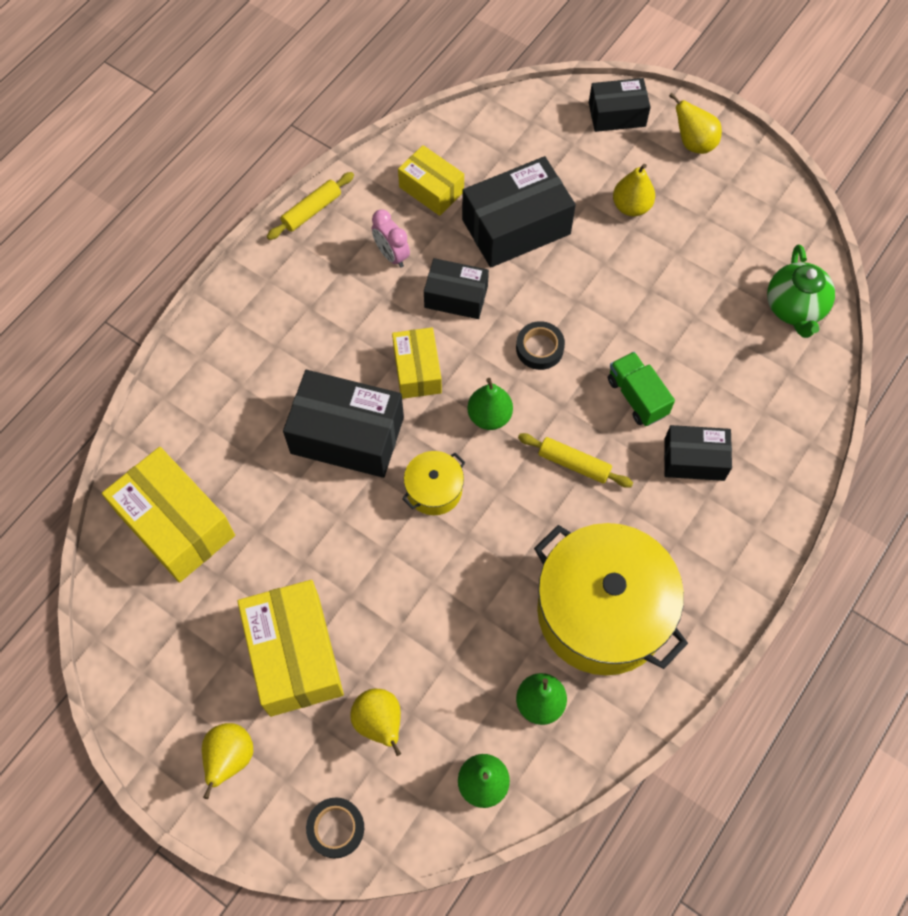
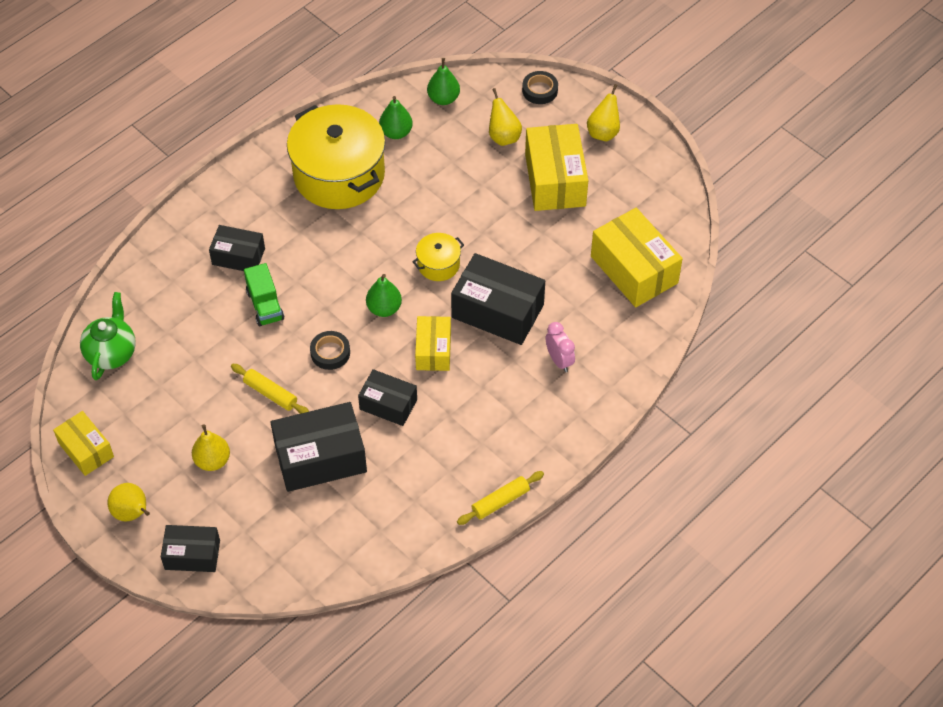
camera: 170 degrees left, 10 degrees down
pink clock [372,210,410,268] -> pink clock moved to [546,322,575,372]
yellow box [398,145,464,216] -> yellow box moved to [53,411,114,476]
yellow rolling pin [518,433,633,488] -> yellow rolling pin moved to [231,364,309,414]

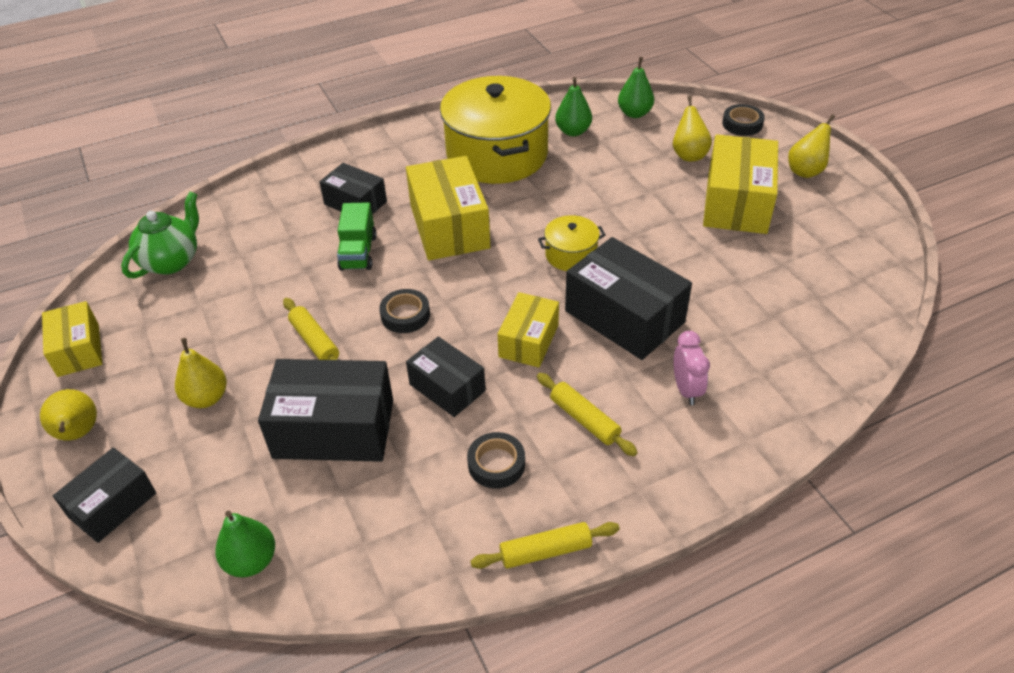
camera: 20 degrees right, 10 degrees down
black box [161,525,220,572] -> black box turned 75 degrees counterclockwise [53,447,156,543]
green pear [366,274,402,317] -> green pear moved to [215,511,275,577]
yellow box [591,208,683,307] -> yellow box moved to [406,156,490,260]
none -> black tape [467,432,525,489]
none -> yellow rolling pin [537,373,638,456]

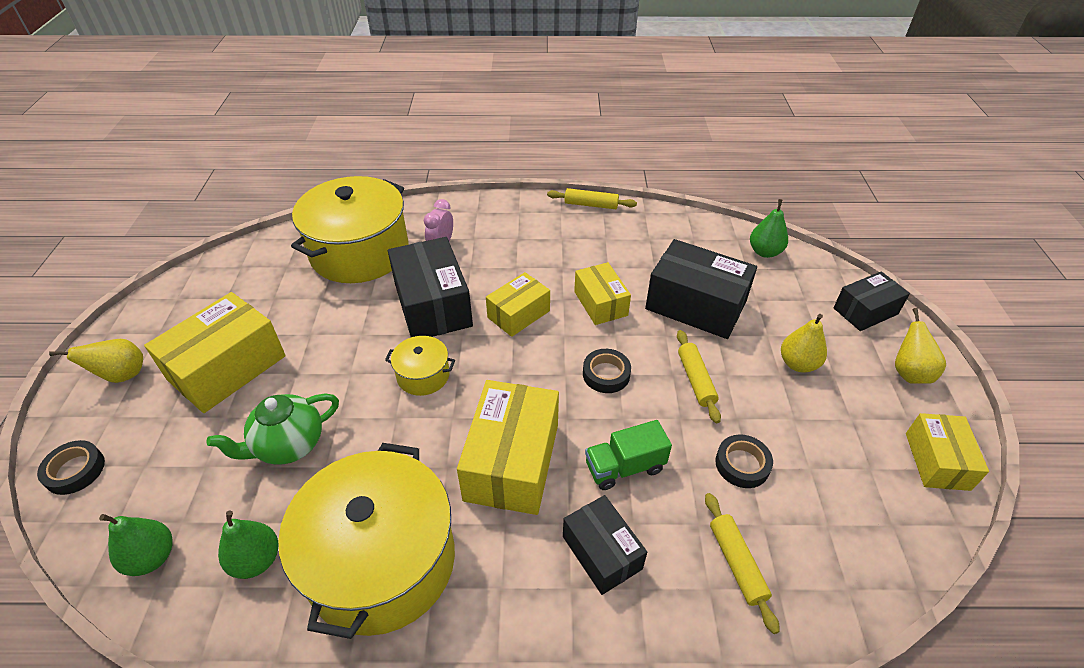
camera: 155 degrees left, 0 degrees up
green teapot [121,192,199,279] -> green teapot moved to [206,393,339,465]
green truck [337,202,377,271] -> green truck turned 135 degrees counterclockwise [585,420,672,490]
black box [406,337,486,417] -> yellow box [574,262,631,325]
black tape [467,432,525,489] -> black tape moved to [715,435,773,488]
yellow rolling pin [537,373,638,456] -> yellow rolling pin moved to [705,493,780,634]
yellow pear [673,96,712,161] -> none
none -> yellow pot [291,176,409,283]

